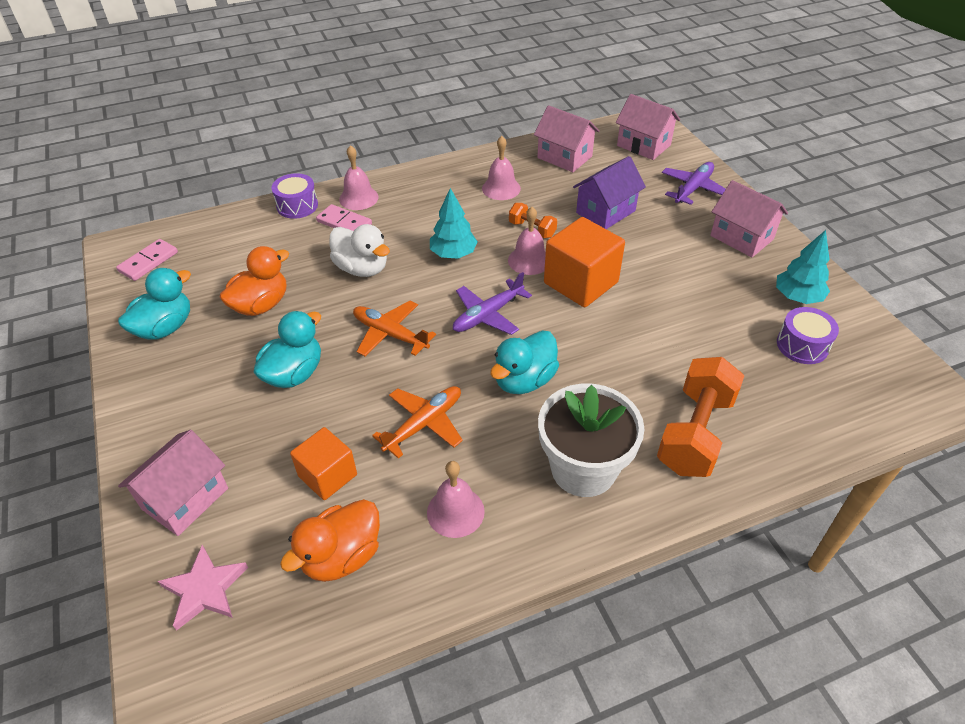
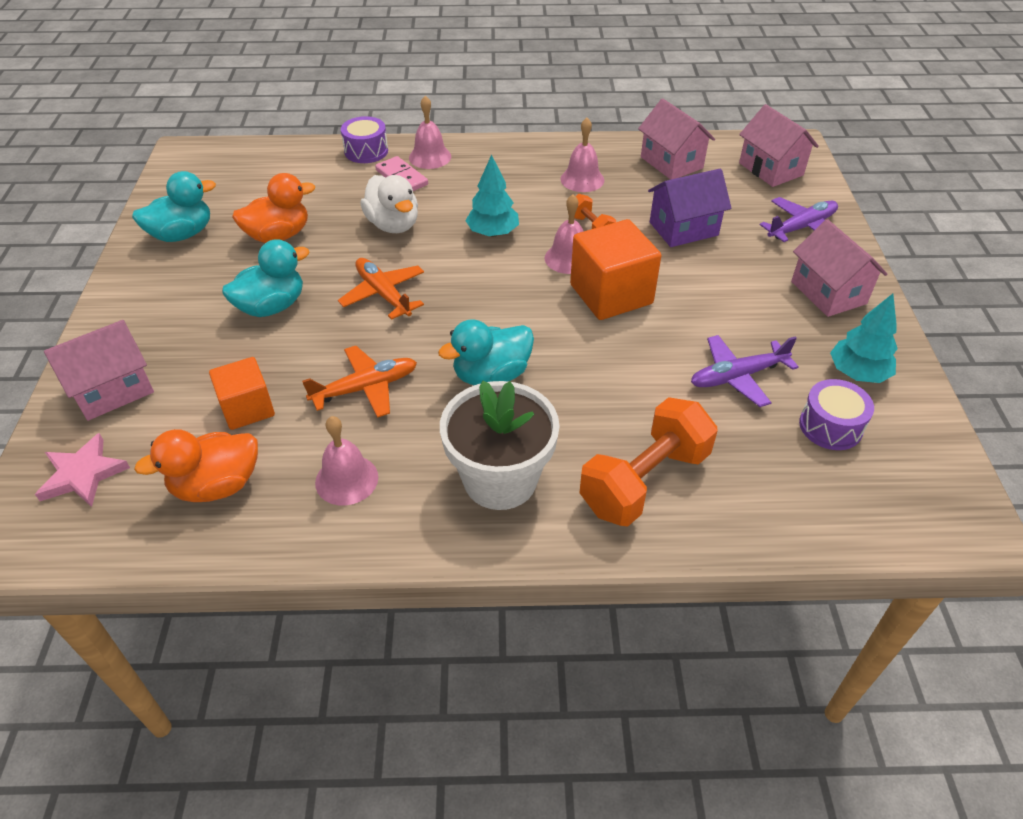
camera: 20 degrees right, 0 degrees up
pink domino [116,239,178,281] -> none
purple plane [453,272,532,335] -> purple plane moved to [691,335,798,407]

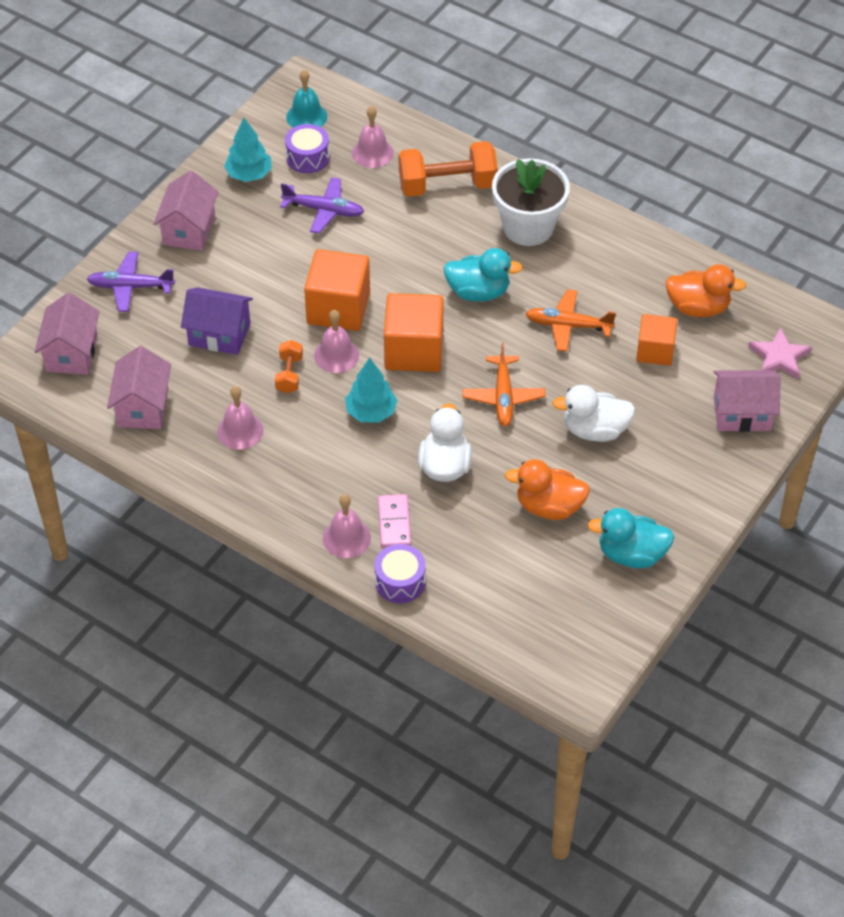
camera: 145 degrees left, 5 degrees up
turquoise duck [222,239,310,317] -> white duck [552,385,635,442]
pink bell [315,416,378,506] -> pink bell moved to [352,106,394,168]
none -> turquoise bell [286,70,327,128]
none -> orange cube [384,293,444,372]

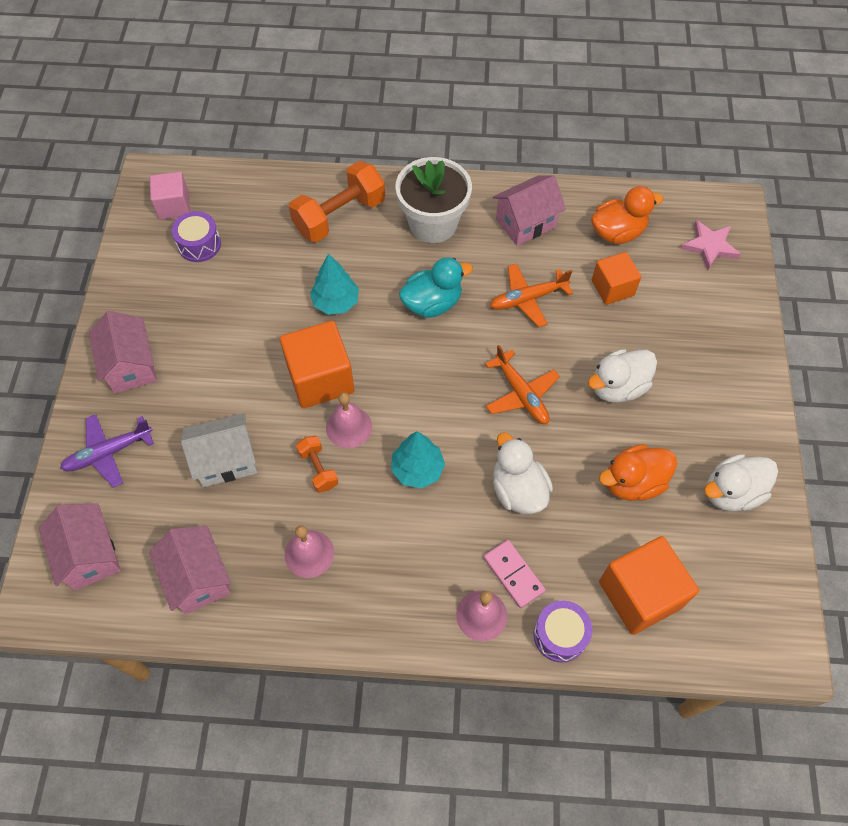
camera: 30 degrees left, 10 degrees up
purple house [181,287,253,355] -> white house [181,413,257,487]
turquoise tree [224,118,272,182] -> turquoise tree moved to [310,253,359,315]
purple plane [280,177,364,234] -> none
turquoise bell [286,70,327,128] -> pink cube [150,172,190,220]
pink bell [352,106,394,168] -> none
orange cube [384,293,444,372] -> orange cube moved to [599,536,699,635]
turquoise duck [588,508,674,568] -> white duck [704,454,778,511]
pink house [714,370,781,432] -> pink house moved to [493,175,566,246]

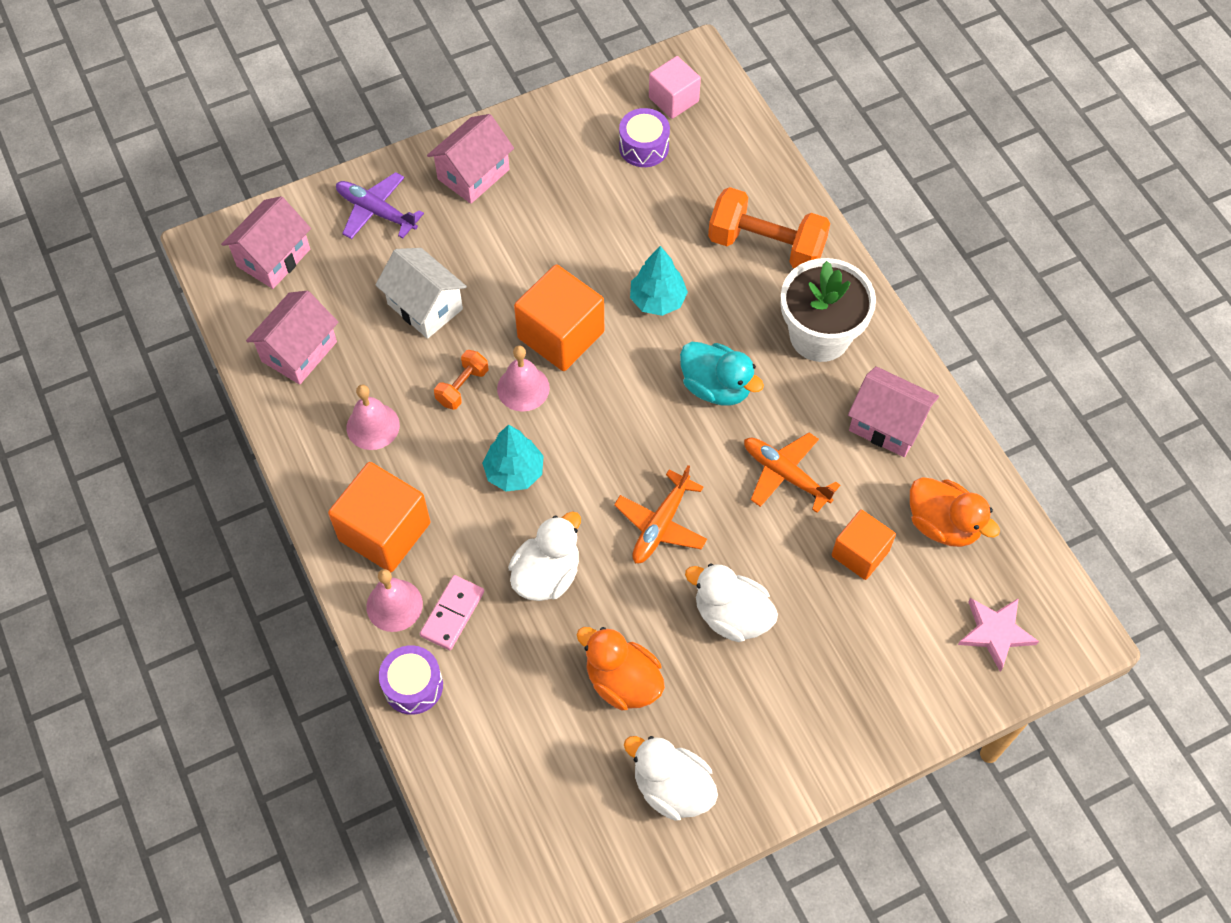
camera: 60 degrees right, 0 degrees up
orange cube [599,536,699,635] -> orange cube moved to [328,462,430,572]

